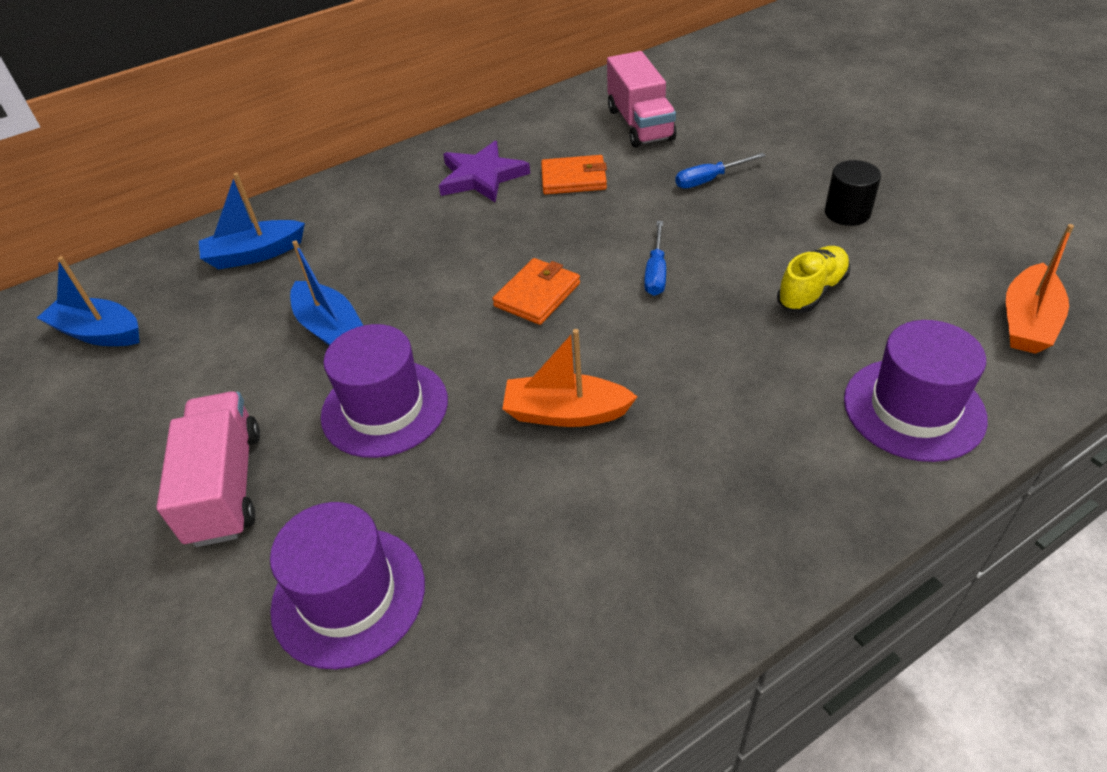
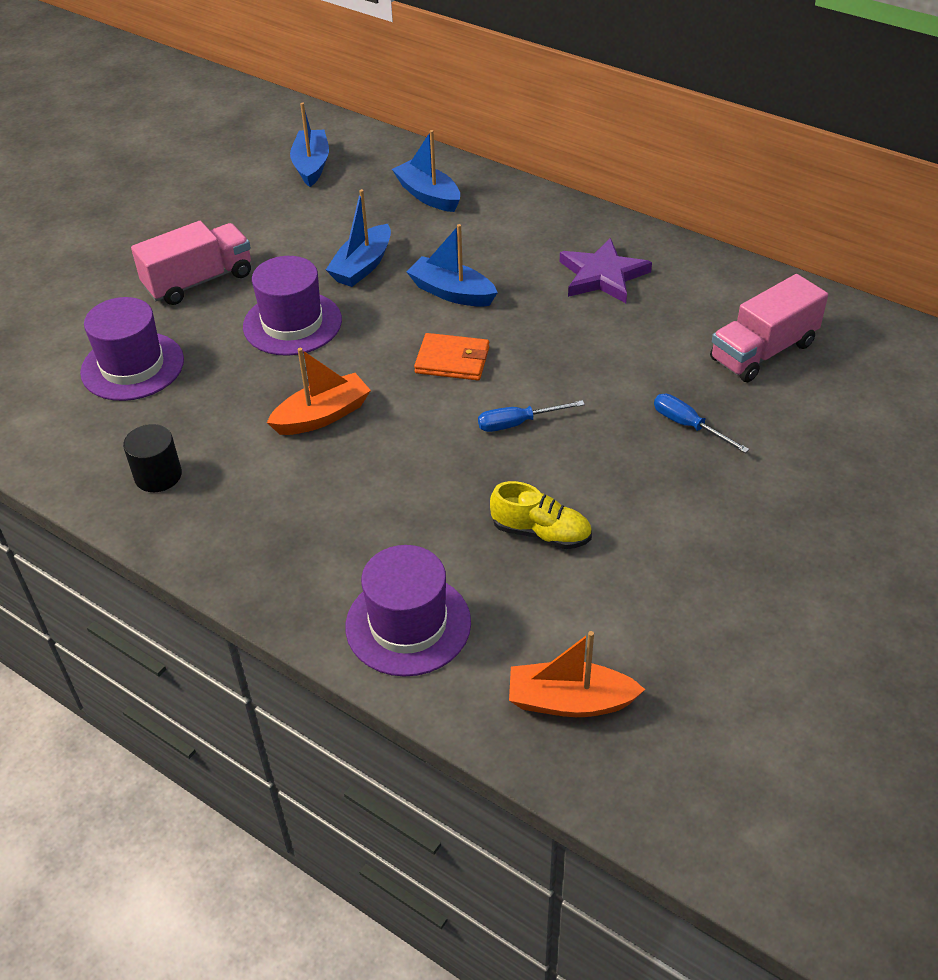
camera: 65 degrees right, 0 degrees up
orange boat [502,329,638,427] -> orange boat turned 75 degrees clockwise [267,348,371,435]
orange wallet [541,155,607,194] -> none
black cylinder [825,160,881,226] -> black cylinder moved to [123,424,182,492]
none -> blue boat [406,224,498,307]

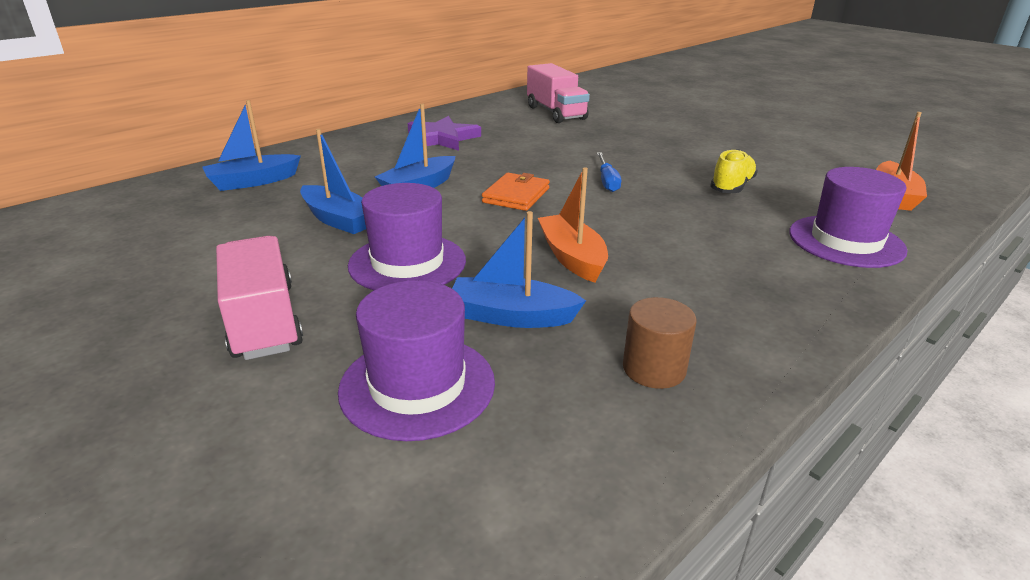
camera: 80 degrees left, 15 degrees down
black cylinder [123,424,182,492] -> brown cylinder [623,297,697,389]
blue boat [290,102,329,187] -> blue boat moved to [452,211,586,328]
blue screwdriver [654,394,749,453] -> none

